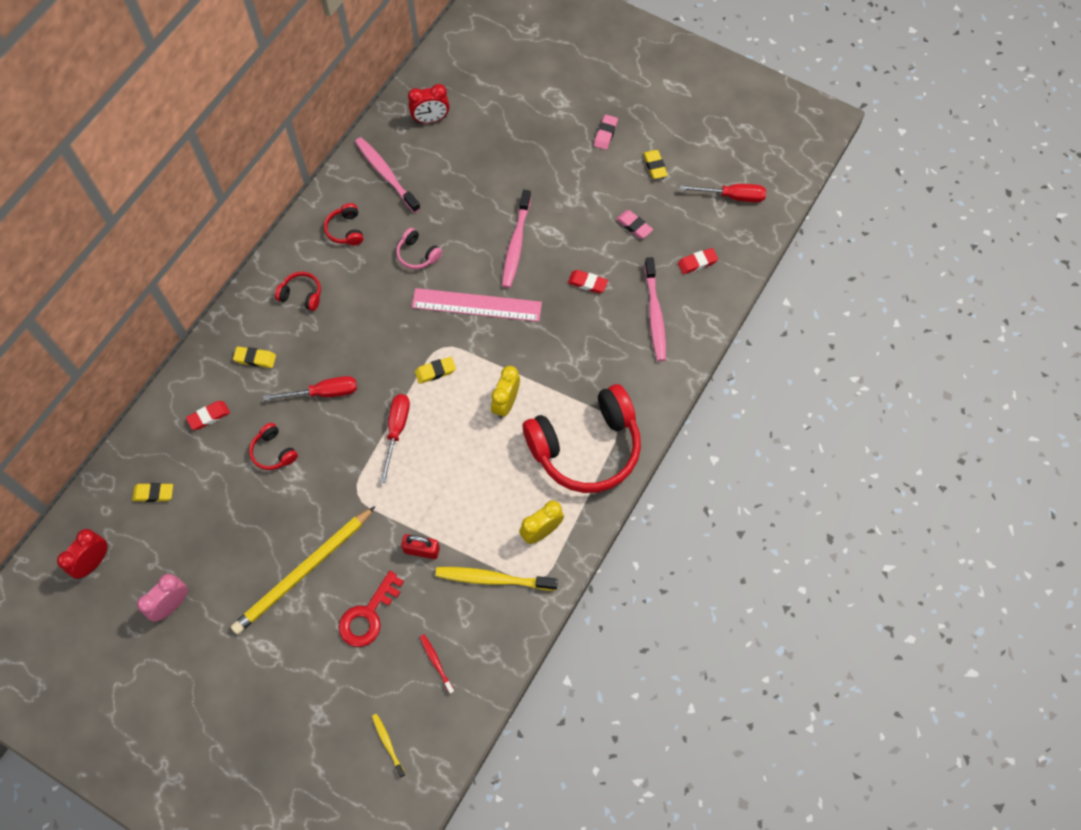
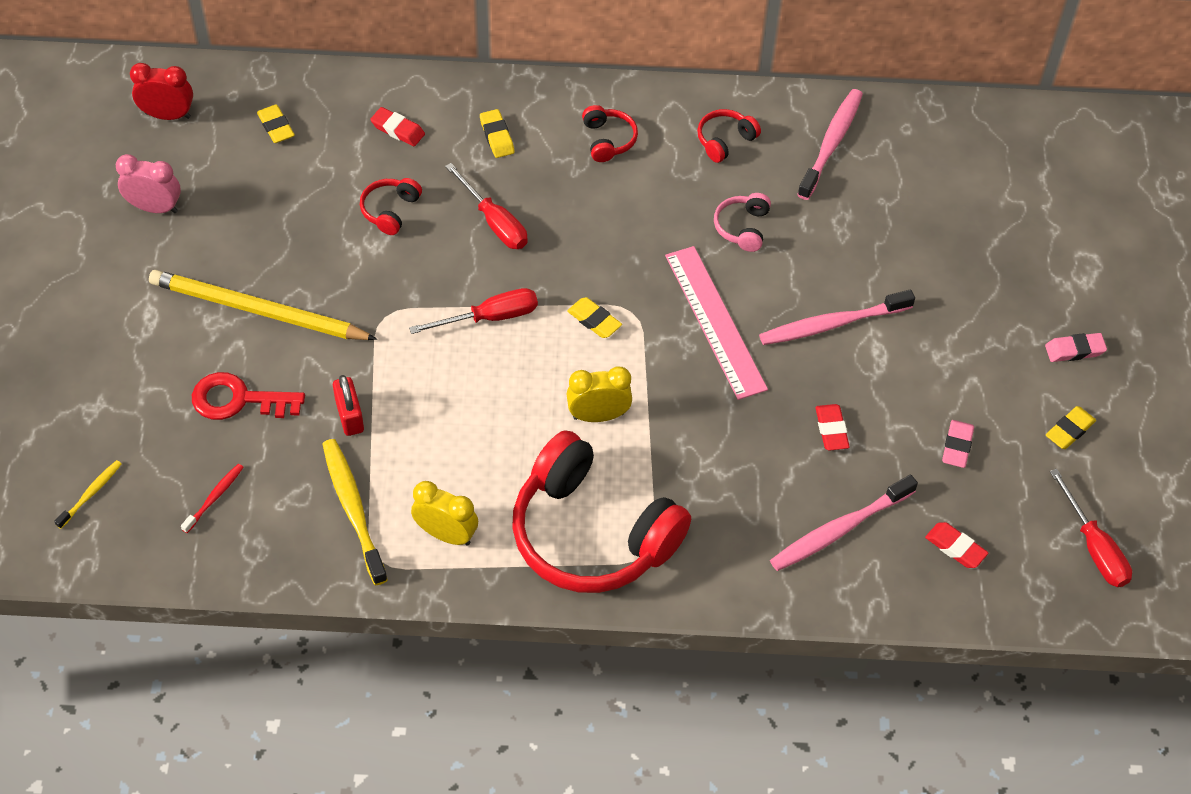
camera: 60 degrees right, 10 degrees down
red clock [408,84,450,123] -> none

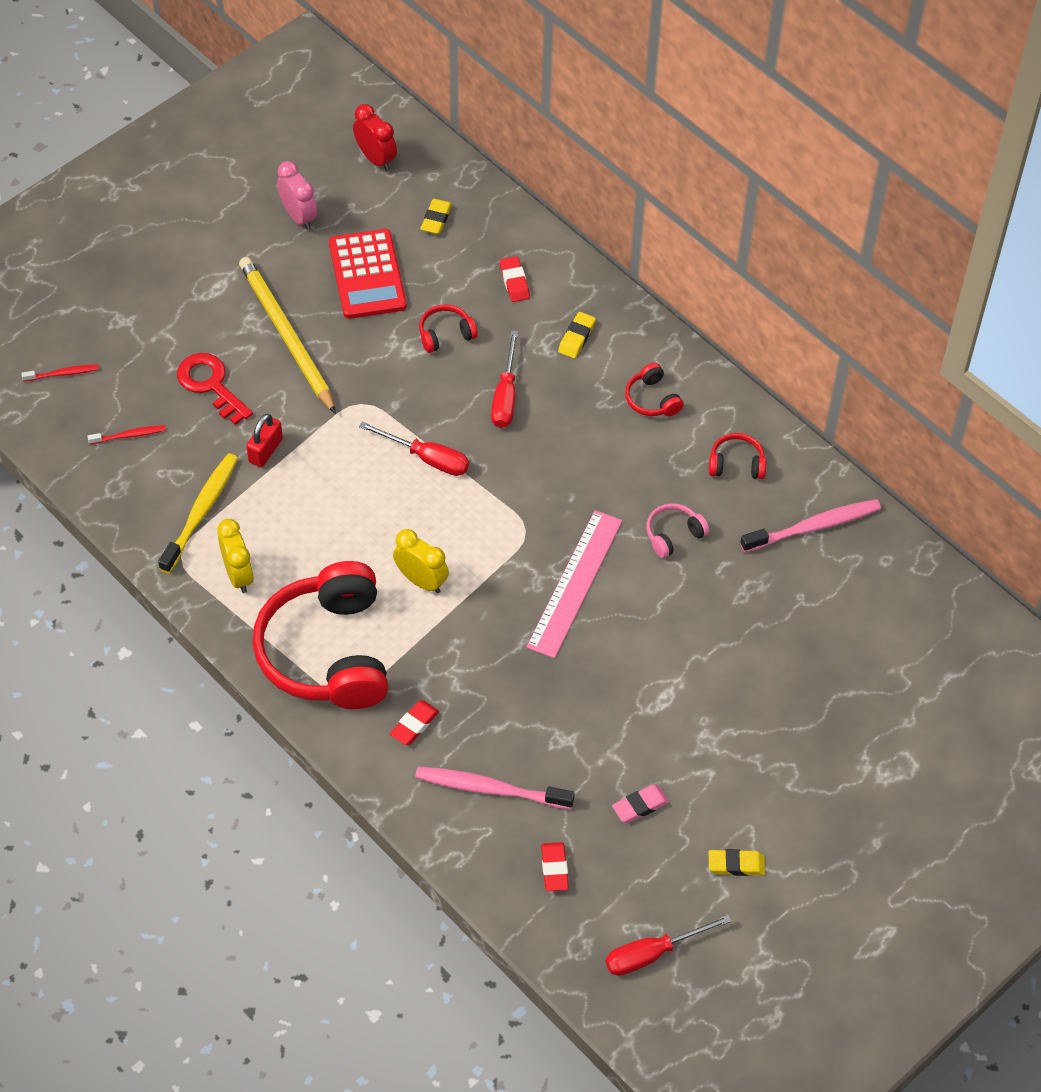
camera: 45 degrees right, 0 degrees up
yellow toothbrush [54,460,121,529] -> red toothbrush [21,364,99,382]
yellow eraser [567,297,622,338] -> none
red headphones [582,105,638,162] -> red headphones turned 120 degrees clockwise [625,363,684,416]
pink toothbrush [759,290,915,345] -> none
red eraser [816,404,850,451] -> red eraser moved to [390,700,439,745]
pink eraser [1045,333,1107,362] -> none
red screwdriver [1050,469,1132,587] -> red screwdriver turned 45 degrees clockwise [605,915,732,976]
none -> red calculator [329,229,407,319]

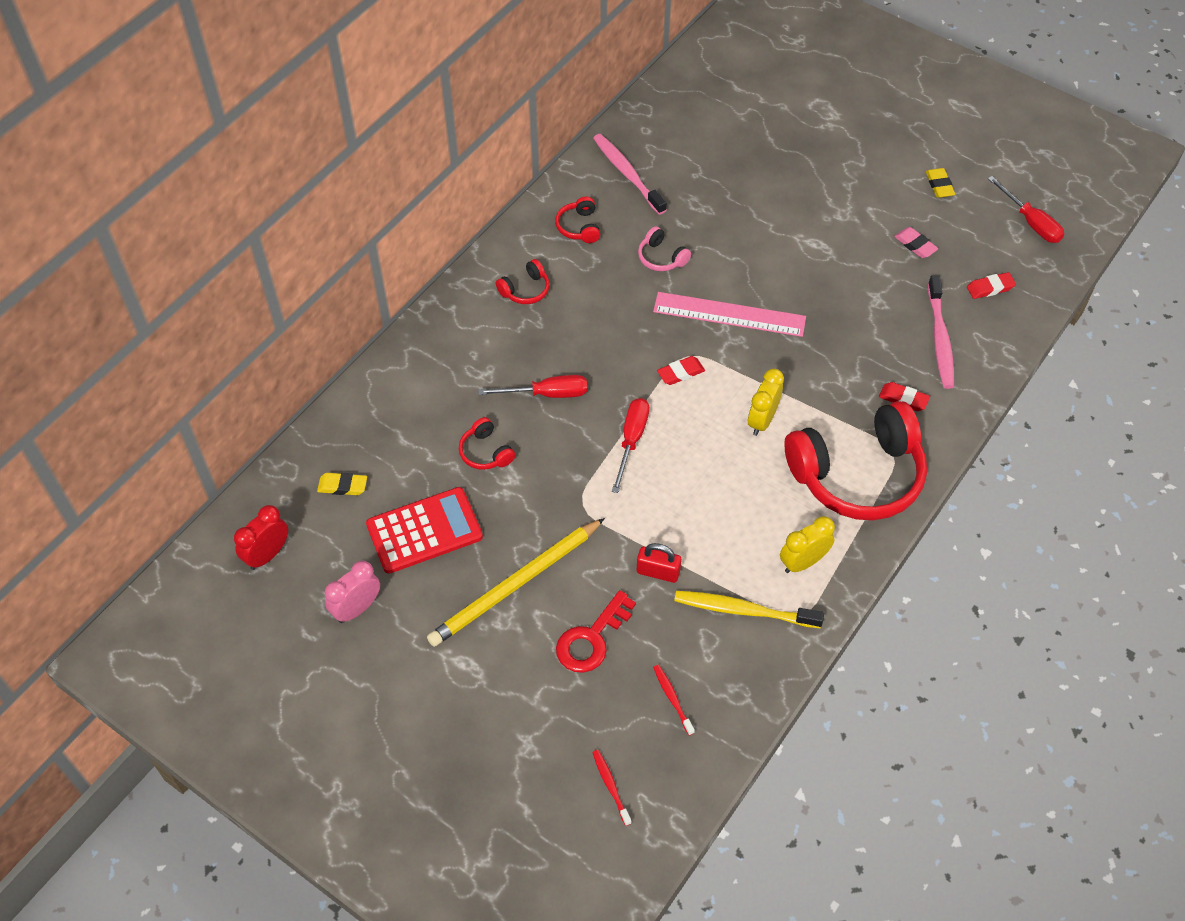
camera: 100 degrees left, 0 degrees up
red eraser [500,256,530,302] -> red eraser moved to [657,356,705,385]
yellow eraser [558,312,596,358] -> none

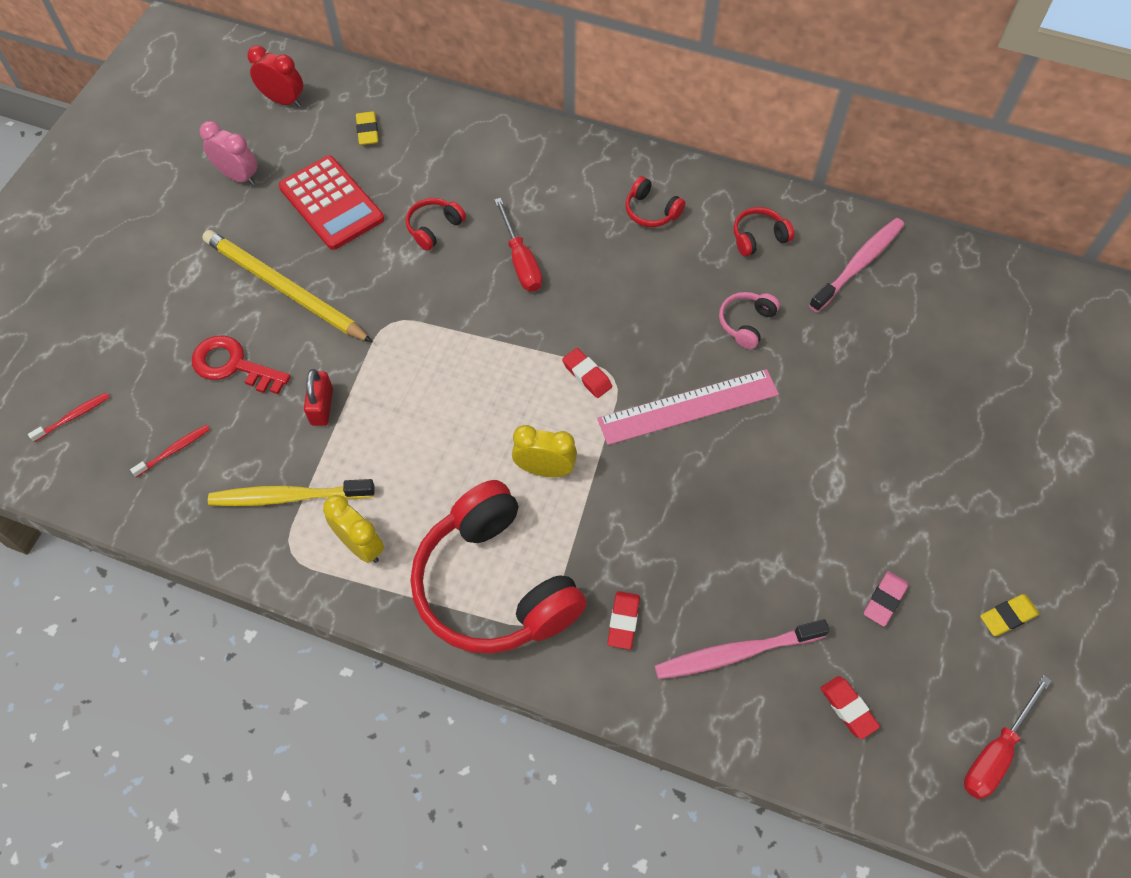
camera: 75 degrees right, 5 degrees up
red screwdriver [612,398,649,493] -> none
pink ruler [653,292,806,337] -> pink ruler turned 75 degrees clockwise [597,369,779,445]
yellow toothbrush [674,591,824,628] -> yellow toothbrush turned 90 degrees counterclockwise [208,479,375,506]

